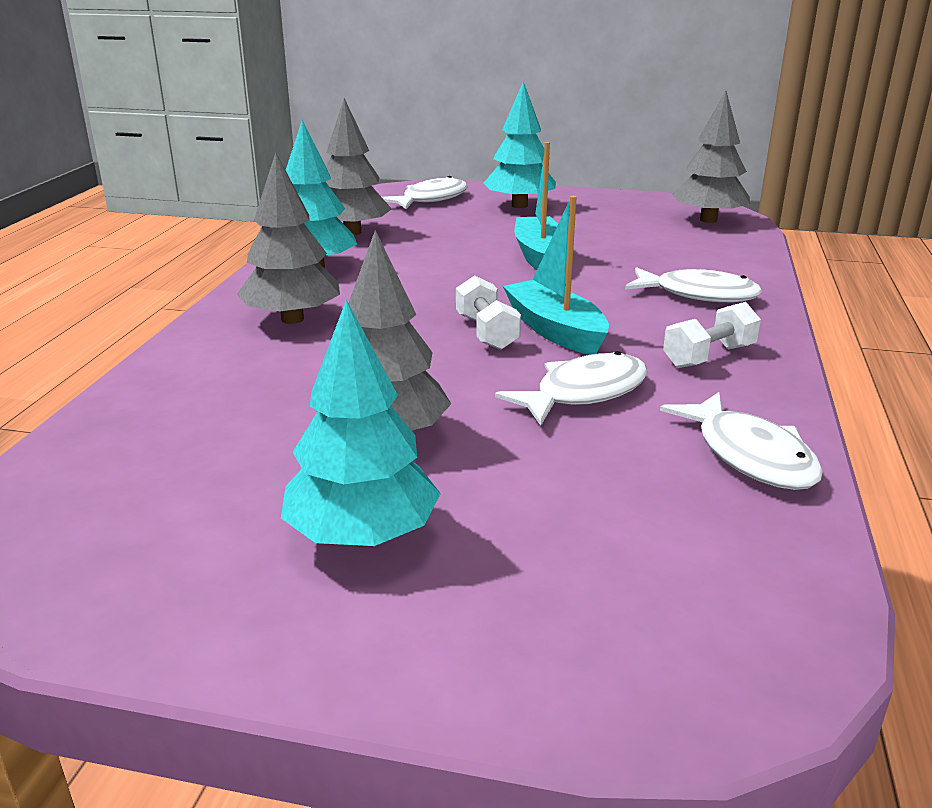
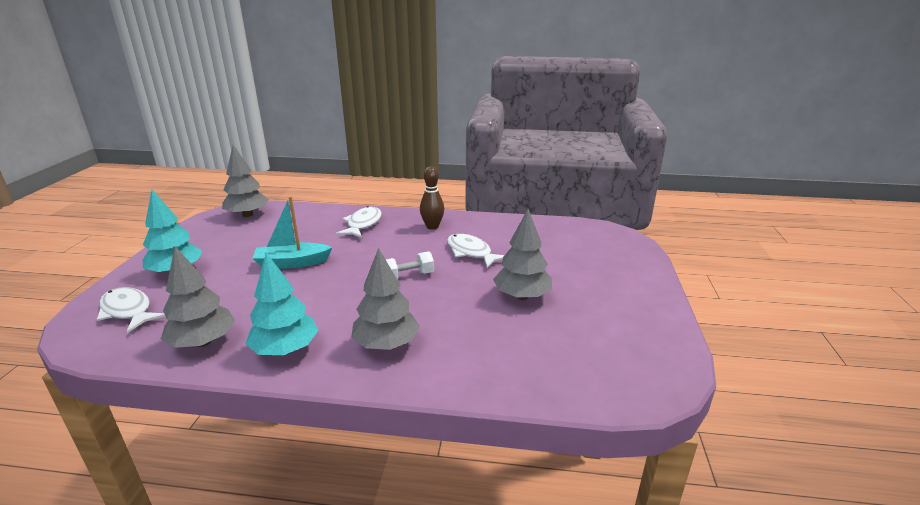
camera: 95 degrees left, 0 degrees up
turquoise tree [281,300,441,547] -> none
turquoise boat [503,196,609,355] -> none
white fish [660,392,823,490] -> none
white dumbbell [663,302,761,368] -> brown bowling pin [420,166,444,230]

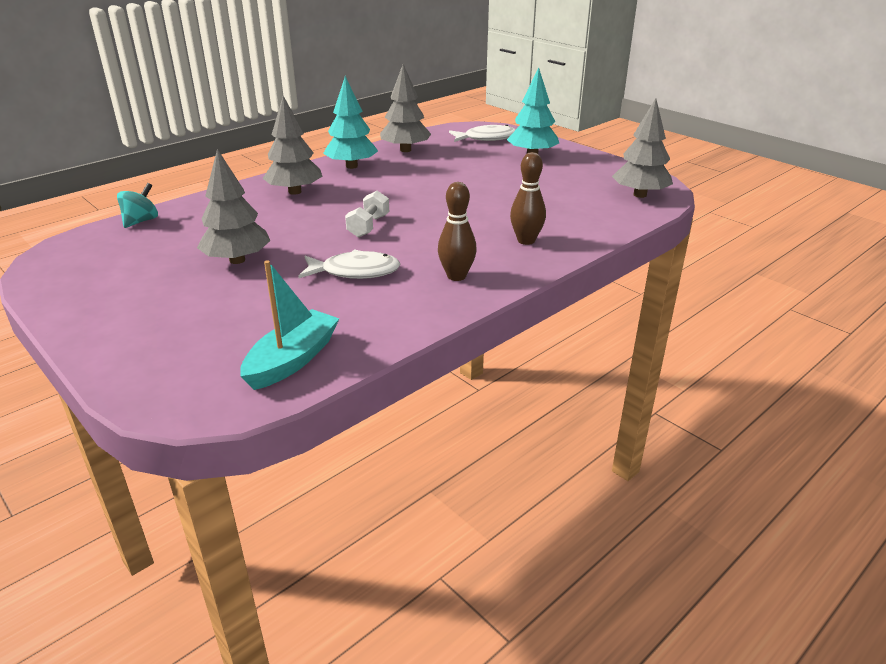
camera: 130 degrees right, 5 degrees up
turquoise boat [252,196,333,269] -> turquoise boat moved to [240,260,339,390]
white fish [336,206,382,238] -> brown bowling pin [510,152,546,245]
none -> turquoise spinning top [117,183,158,228]

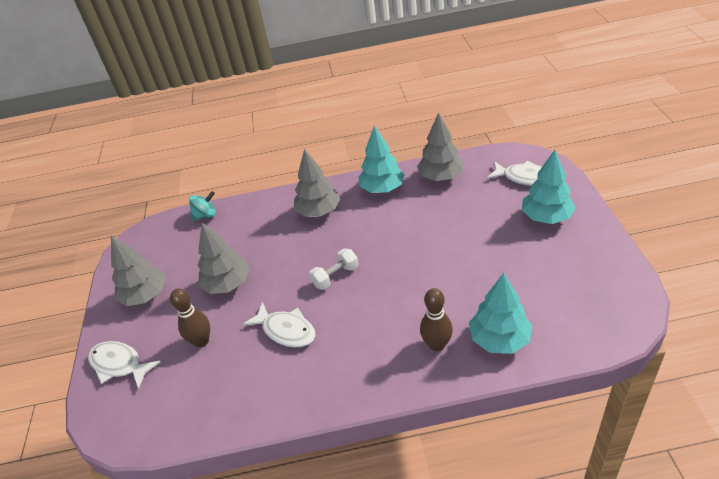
camera: 40 degrees right, 10 degrees up
turquoise boat [240,260,339,390] -> none
brown bowling pin [438,182,477,281] -> brown bowling pin moved to [170,288,210,347]
grey tree [612,98,673,198] -> grey tree moved to [111,235,166,306]
none -> white fish [88,341,161,389]
none -> turquoise tree [469,273,532,354]

